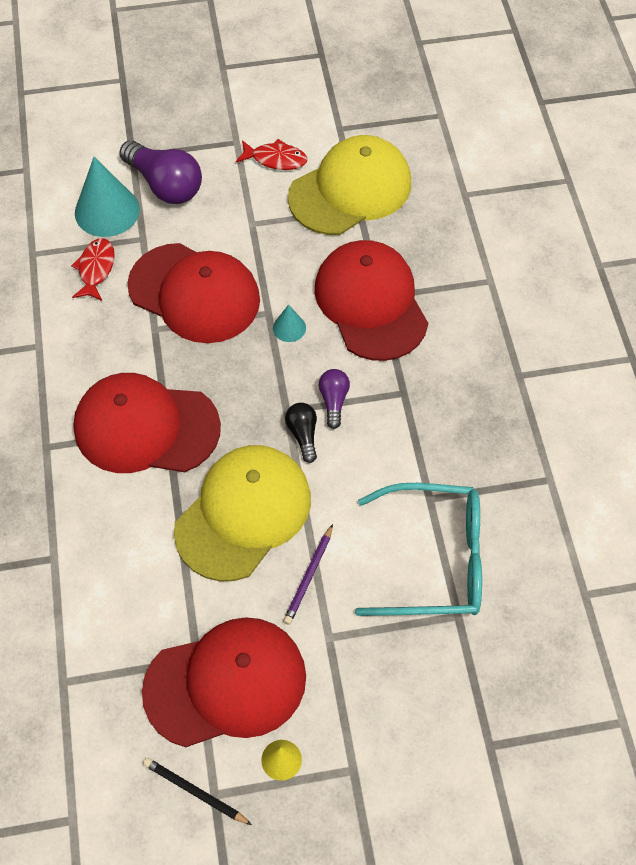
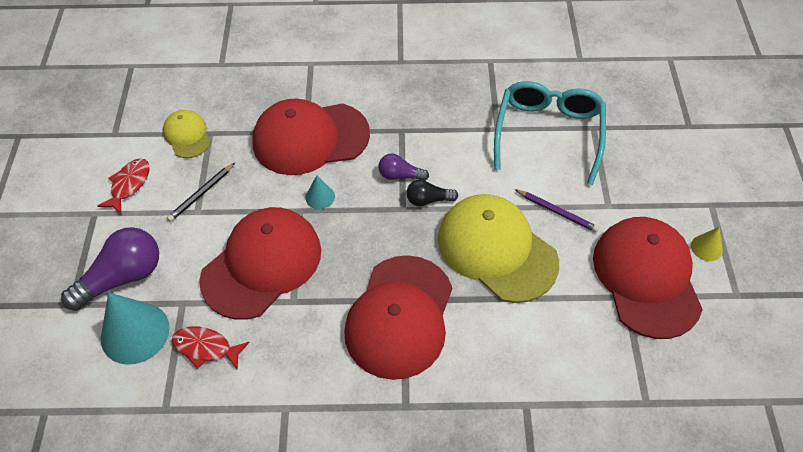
camera: 80 degrees left, 5 degrees down
black pencil [143,758,252,825] -> black pencil moved to [167,163,235,222]
yellow cap [288,135,411,235] -> yellow cap [163,110,211,158], size x0.51

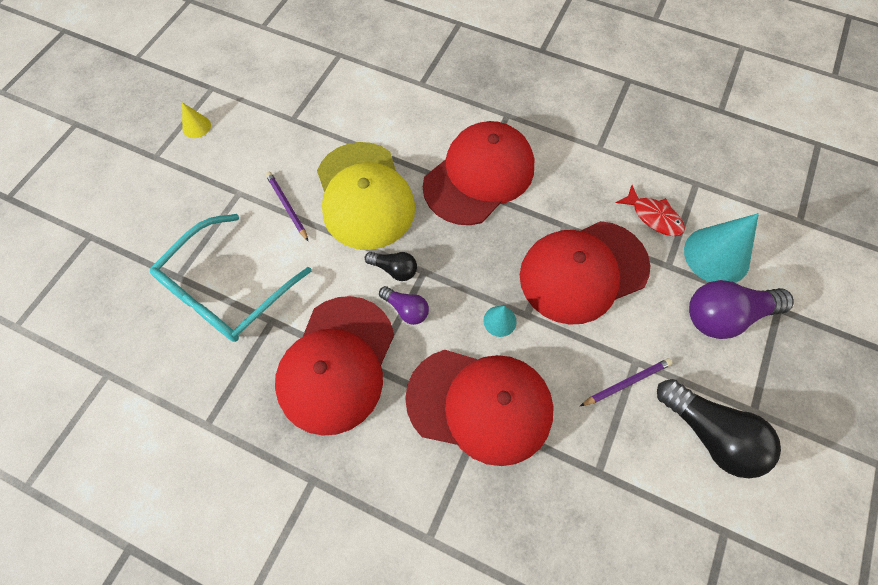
camera: 155 degrees left, 10 degrees up
red fish [97,159,150,215] -> black light bulb [657,379,781,478]
yellow cap [163,110,211,158] -> none
black pencil [167,163,235,222] -> purple pencil [580,358,672,406]
red cap [593,217,703,339] -> red cap moved to [275,296,394,436]

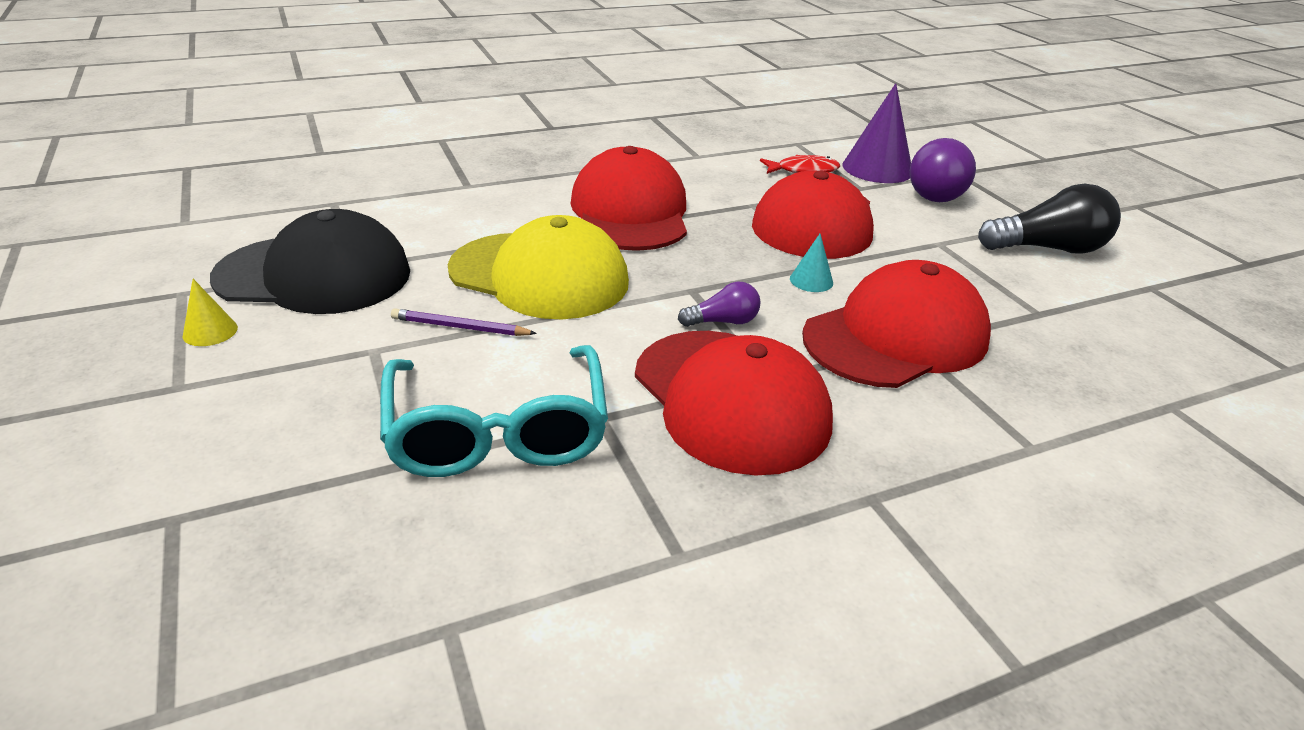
camera: 50 degrees left, 30 degrees down
black light bulb [365,252,417,281] -> none
purple pencil [580,358,672,406] -> none
turquoise cone [684,213,759,283] -> purple cone [842,83,911,183]
none -> black cap [210,209,410,314]

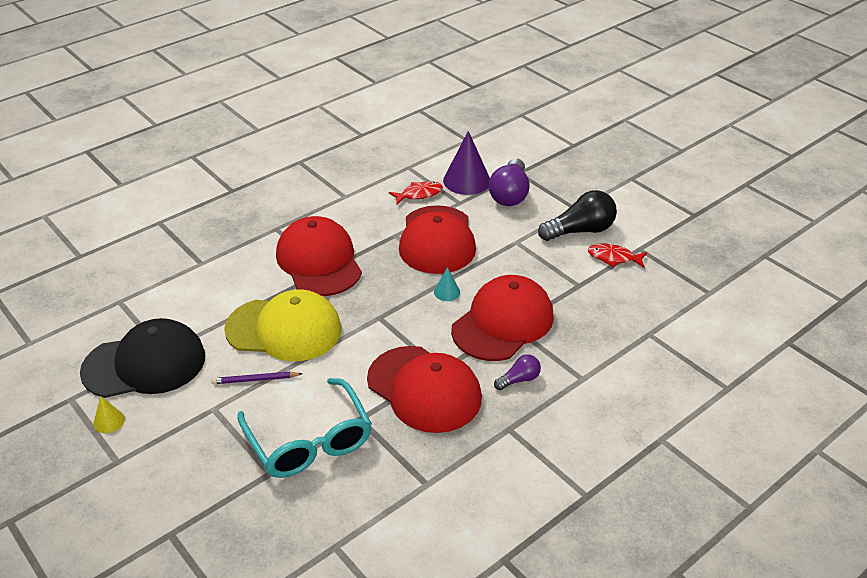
camera: 15 degrees left, 5 degrees up
purple light bulb [678,282,760,327] -> purple light bulb moved to [494,354,541,390]
none -> red fish [588,244,647,268]

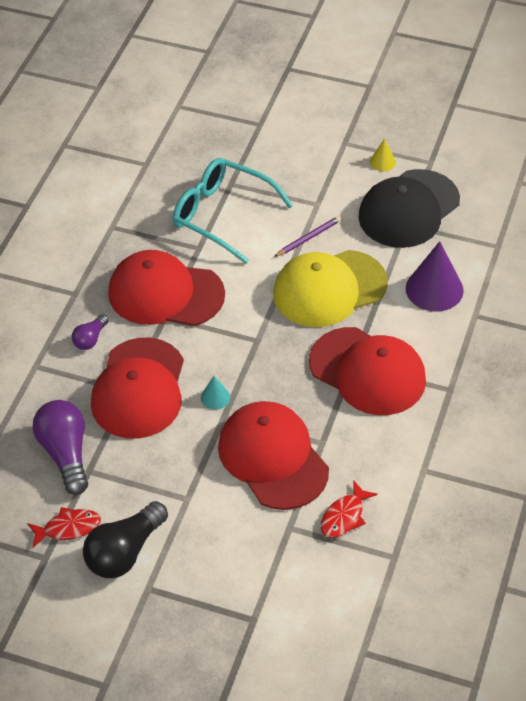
camera: 150 degrees right, 10 degrees up
purple cone [443,131,490,195] -> purple cone moved to [406,241,464,312]
purple light bulb [489,158,530,206] -> purple light bulb moved to [33,400,88,495]

